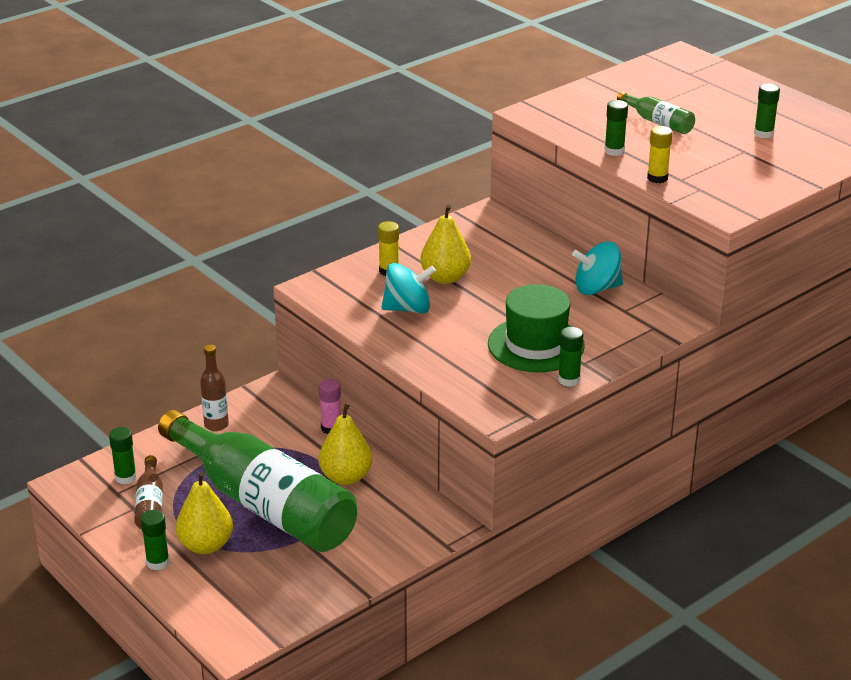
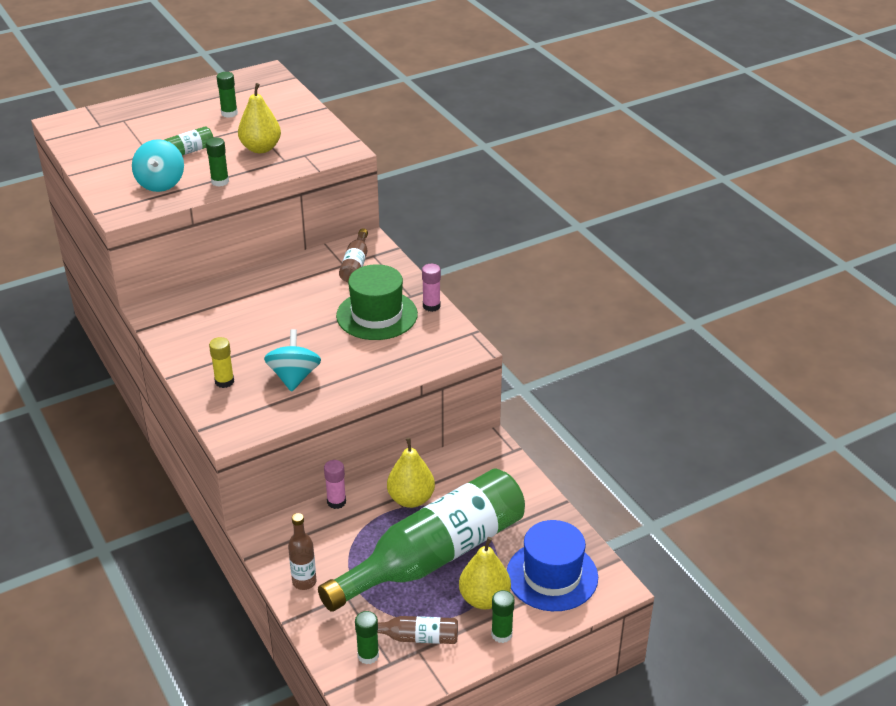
camera: 80 degrees left, 5 degrees up
yellow pear [420,205,471,284] -> yellow pear moved to [238,83,281,153]
green glue stick [558,327,584,386] -> pink glue stick [422,264,441,312]
turquoise spinning top [572,242,623,295] -> turquoise spinning top moved to [132,139,184,192]
yellow glue stick [647,126,673,183] -> none
none -> brown bottle [339,228,368,282]
none -> blue hat [507,520,598,611]

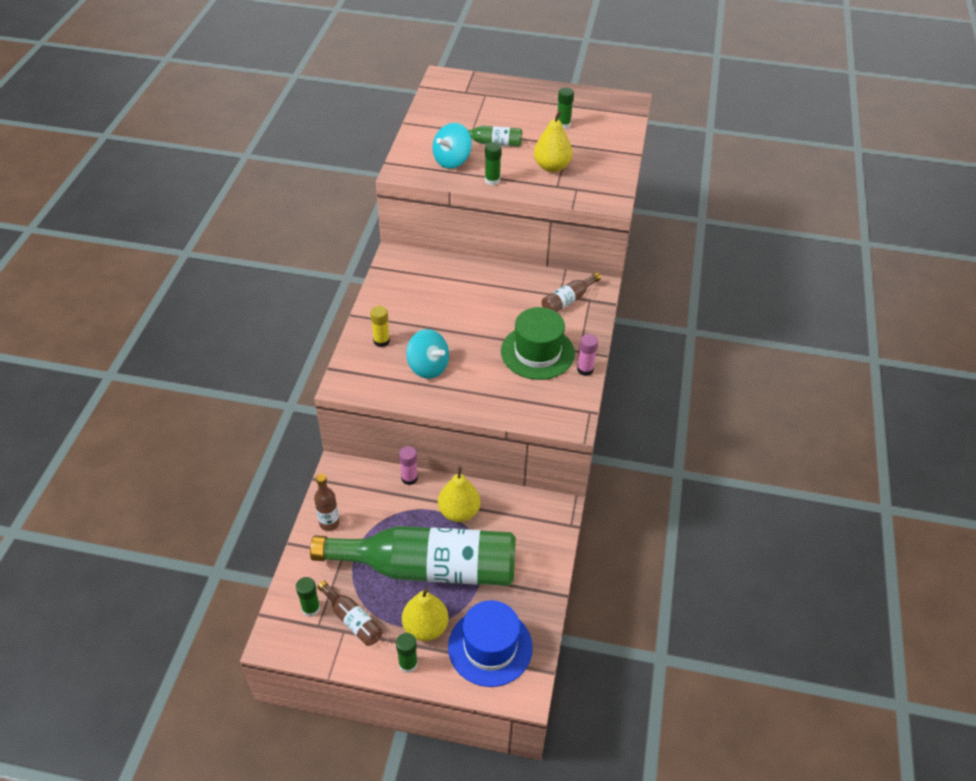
camera: 40 degrees right, 10 degrees up
turquoise spinning top [264,329,321,392] -> turquoise spinning top turned 90 degrees clockwise [406,329,449,379]

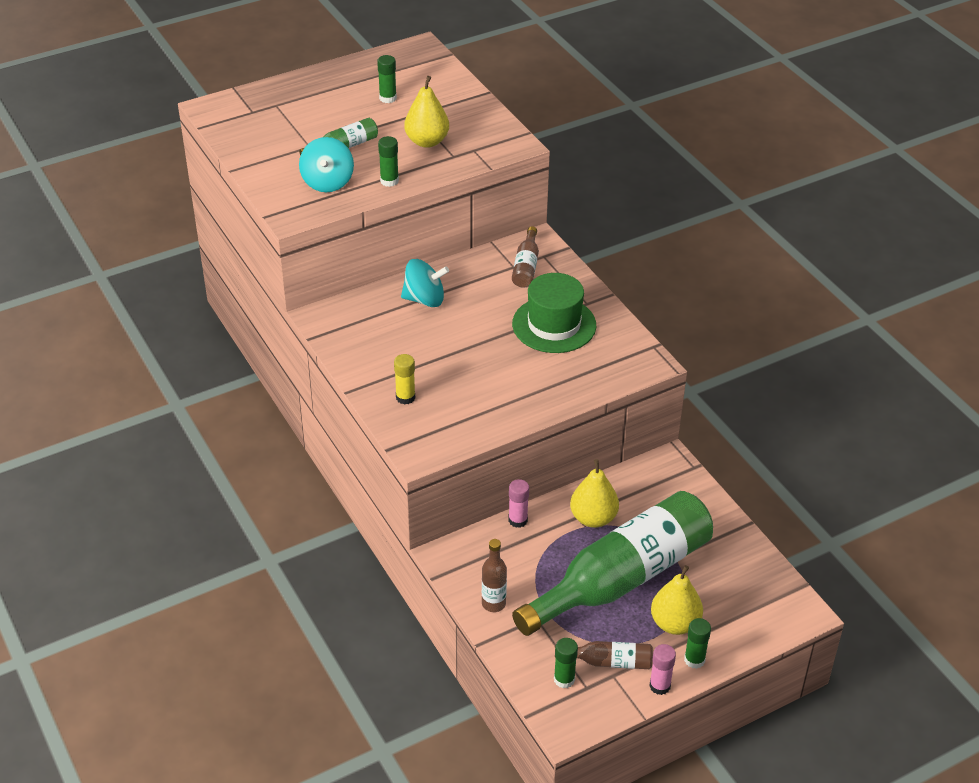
camera: 40 degrees left, 5 degrees down
turquoise spinning top [406,329,449,379] -> turquoise spinning top moved to [401,259,449,307]
blue hat [448,600,533,687] -> none
pink glue stick [577,334,598,376] -> pink glue stick moved to [649,644,676,695]

